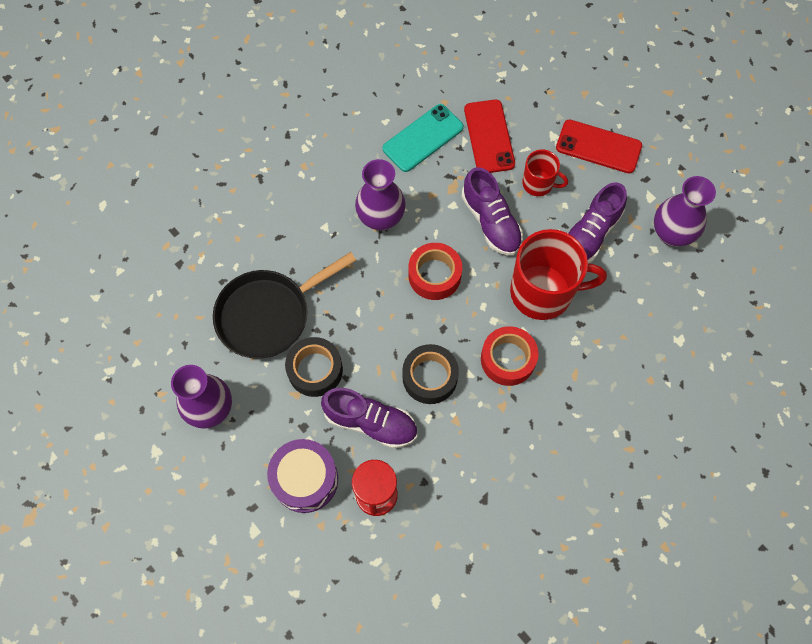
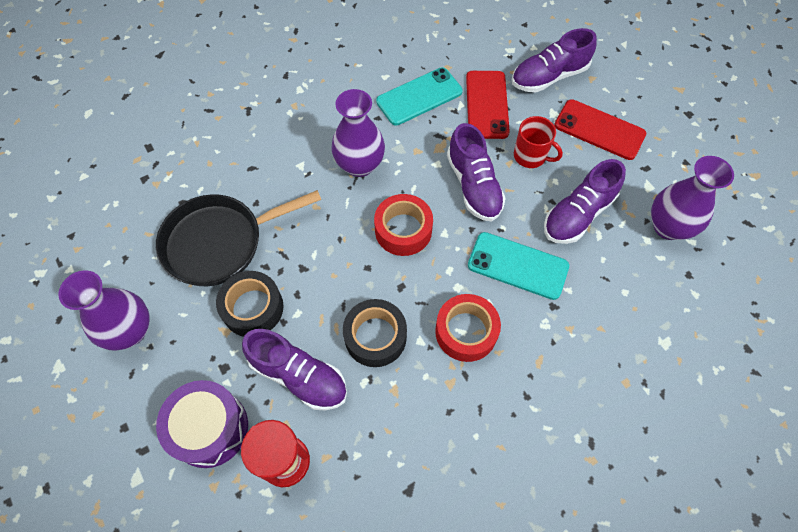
camera: 10 degrees right, 5 degrees down
red mug [510,229,607,320] -> turquoise phone [468,232,569,300]
none -> purple shoe [512,28,597,92]

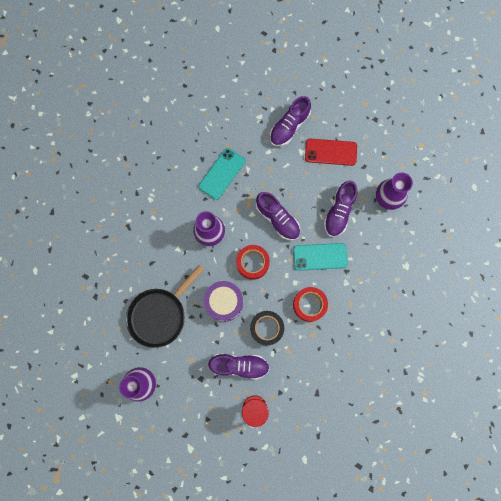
camera: 25 degrees left, 15 degrees up
purple drum [156,380,248,468] -> purple drum moved to [204,281,243,322]
black tape [216,271,284,337] -> none
red phone [466,71,510,139] -> none
red mug [514,116,563,168] -> none

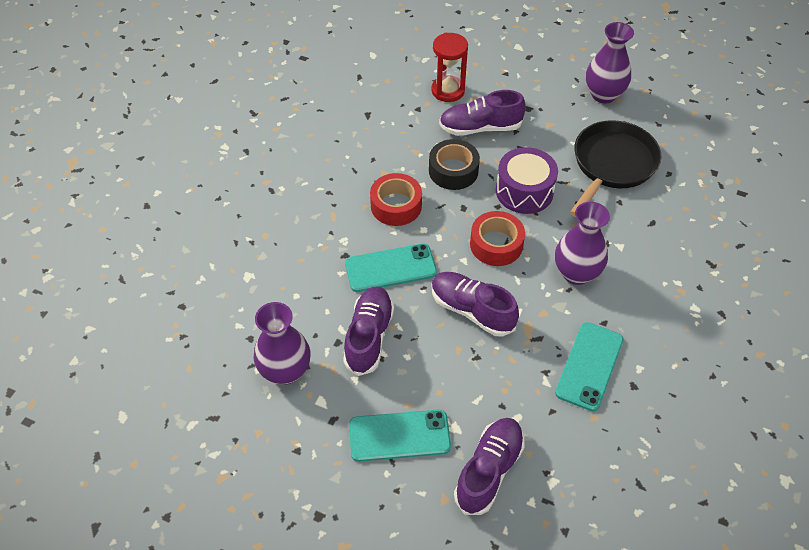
camera: 170 degrees right, 25 degrees down
red phone [305,139,357,166] -> turquoise phone [349,410,451,462]

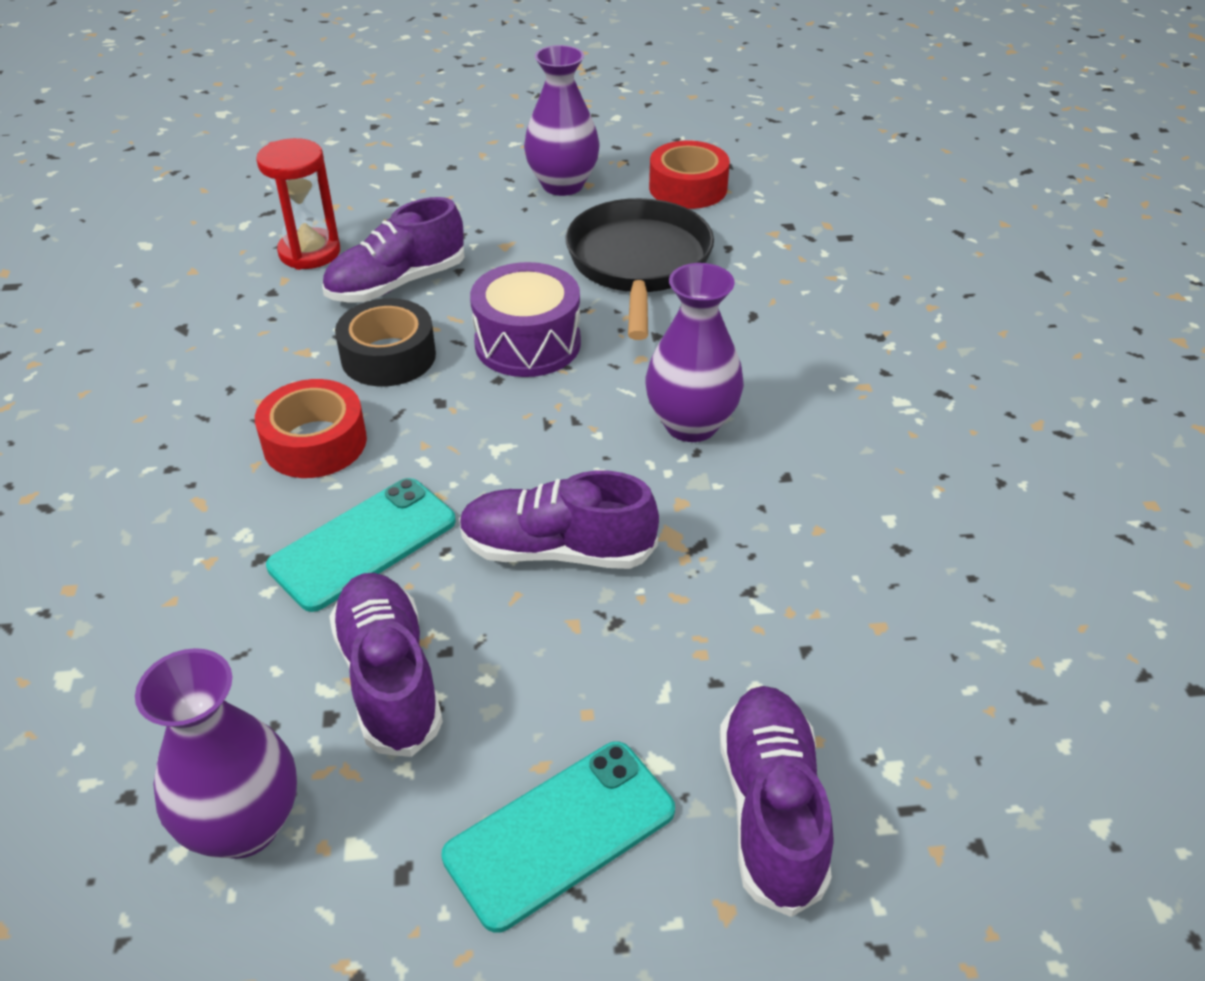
camera: 30 degrees left, 10 degrees down
red tape [470,211,525,266] -> red tape moved to [649,141,730,209]
turquoise phone [555,322,624,411] -> none

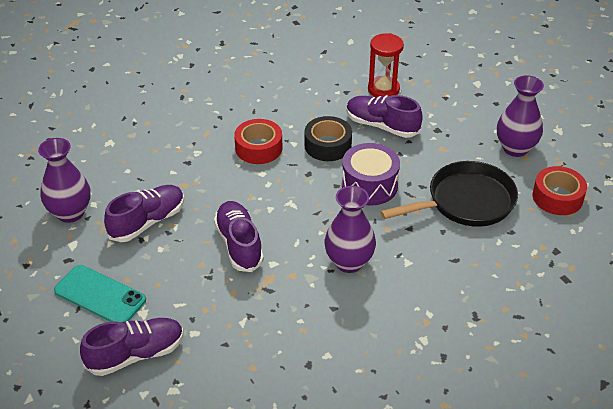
camera: 65 degrees right, 0 degrees up
turquoise phone [266,478,456,612] -> none

